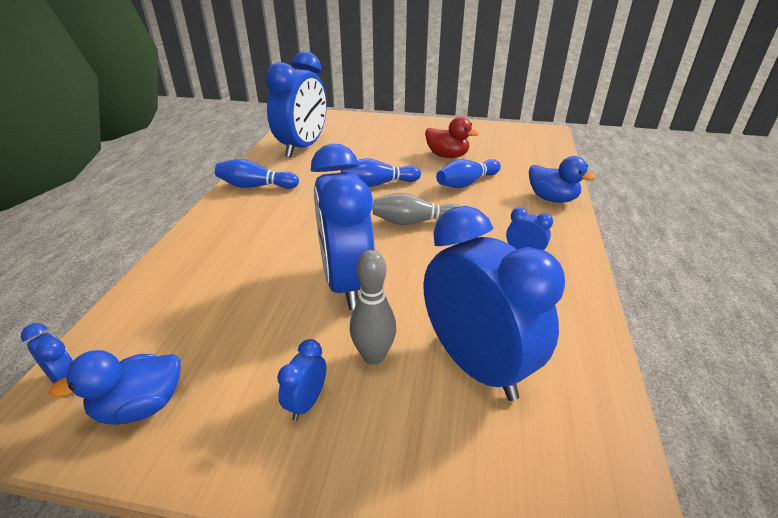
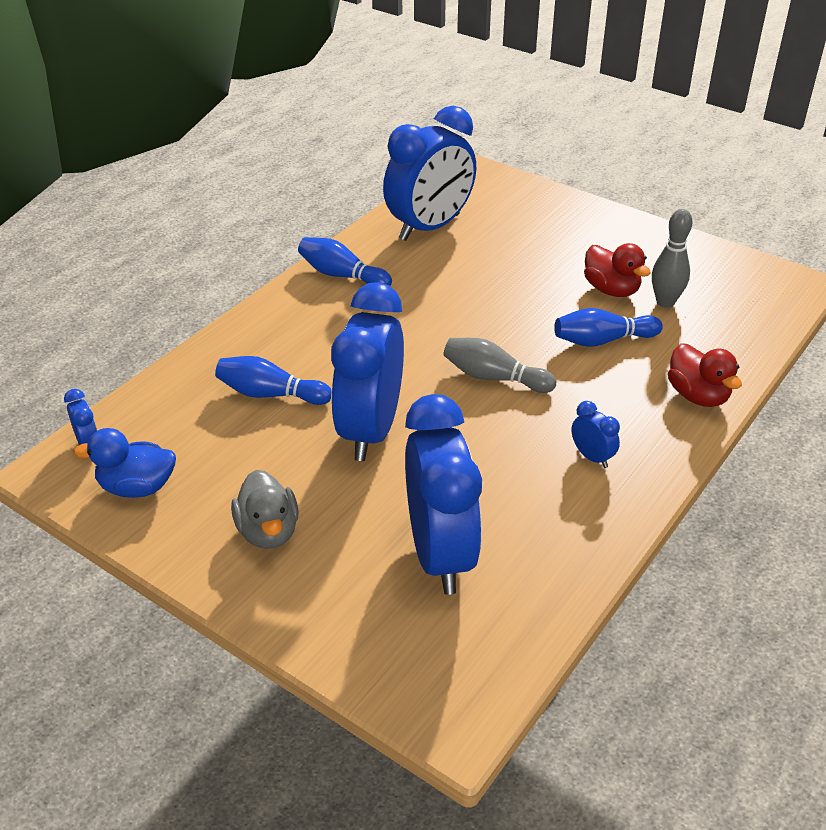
camera: 25 degrees right, 5 degrees up
blue clock [277,339,326,421] -> grey duck [231,470,299,549]
blue bowling pin [341,158,421,187] -> blue bowling pin moved to [215,356,332,405]
grey bowling pin [350,250,396,365] -> grey bowling pin moved to [652,209,693,308]
blue duck [529,156,596,203] -> red duck [668,343,742,407]

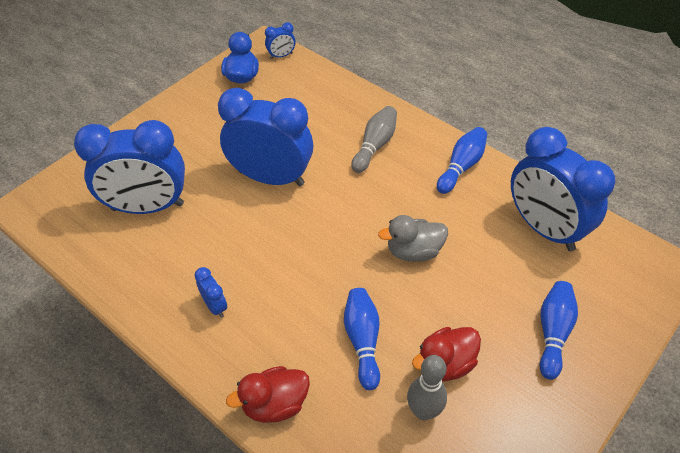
camera: 95 degrees right, 10 degrees up
blue bowling pin [215,356,332,405] -> blue bowling pin moved to [540,281,578,380]
grey duck [231,470,299,549] -> grey duck moved to [378,215,448,262]
grey bowling pin [443,338,556,393] -> grey bowling pin moved to [351,106,397,173]
blue clock [572,401,620,468] -> blue clock turned 90 degrees counterclockwise [194,267,227,318]

